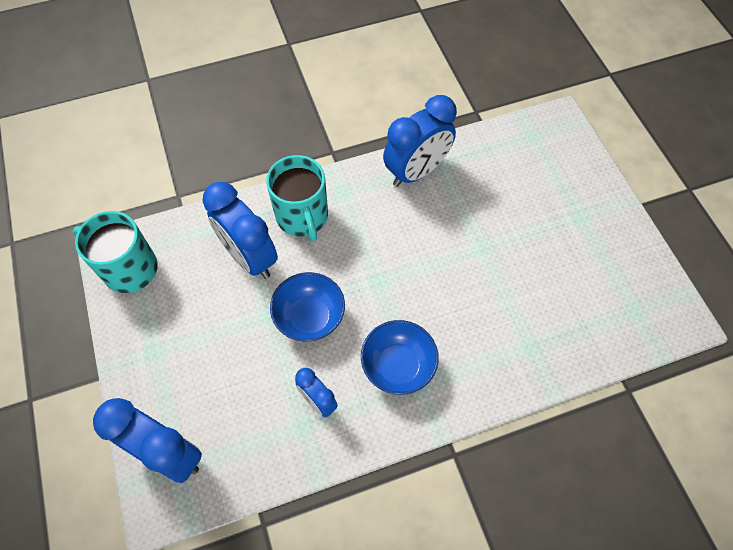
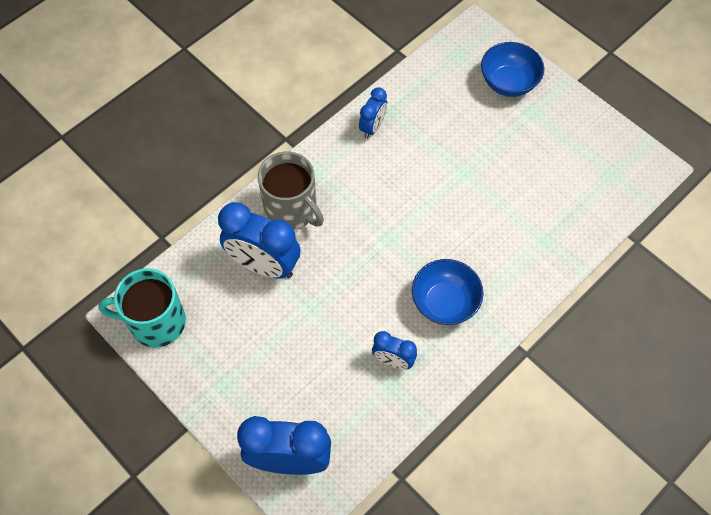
camera: 25 degrees left, 0 degrees up
turquoise mug [266,155,328,242] -> grey mug [258,151,324,229]
blue bowl [270,272,345,342] -> blue bowl moved to [481,42,544,97]
blue clock [383,95,457,187] -> blue clock [359,87,387,138], size x0.54

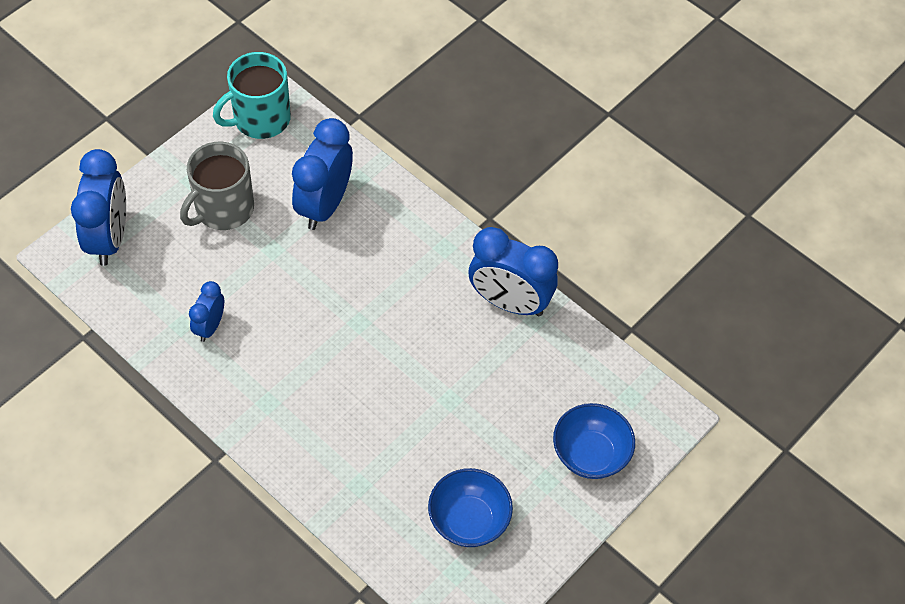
camera: 85 degrees right, 5 degrees down
turquoise mug [98,268,186,348] -> turquoise mug turned 120 degrees counterclockwise [213,52,291,139]
grey mug [258,151,324,229] -> grey mug moved to [180,142,254,230]
blue clock [359,87,387,138] -> blue clock [469,227,558,316], size x1.86
blue bowl [412,259,484,325] -> blue bowl moved to [428,468,513,547]

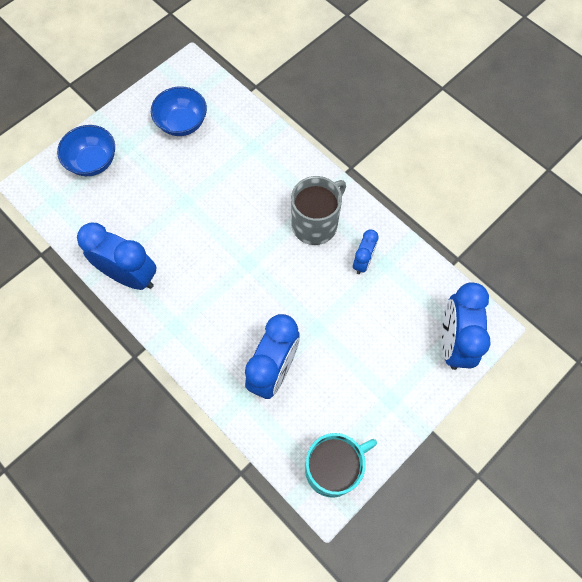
camera: 175 degrees left, 10 degrees up
grey mug [180,142,254,230] -> grey mug moved to [291,176,346,245]

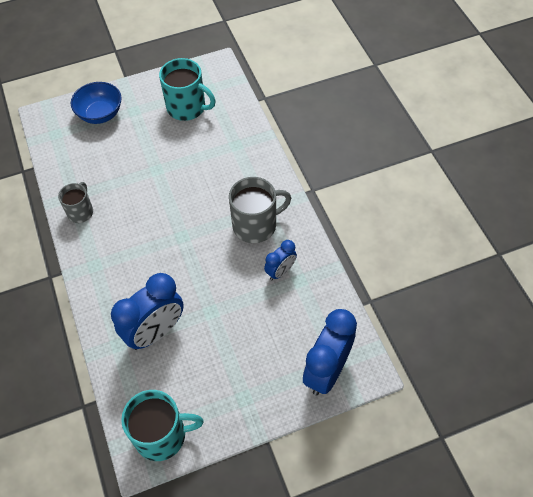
camera: 25 degrees right, 10 degrees down
blue clock [77,223,157,290] -> grey mug [58,182,93,223]
blue bowl [151,86,207,136] -> turquoise mug [159,58,216,121]

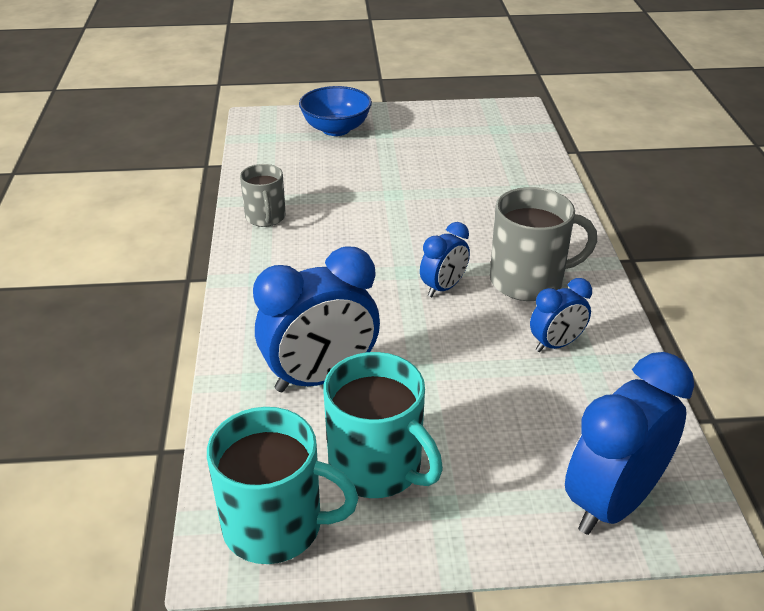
camera: 15 degrees right, 20 degrees down
grey mug [58,182,93,223] -> grey mug turned 135 degrees clockwise [240,164,286,227]
turquoise mug [159,58,216,121] -> turquoise mug moved to [323,352,443,498]
none -> blue clock [420,222,470,297]

